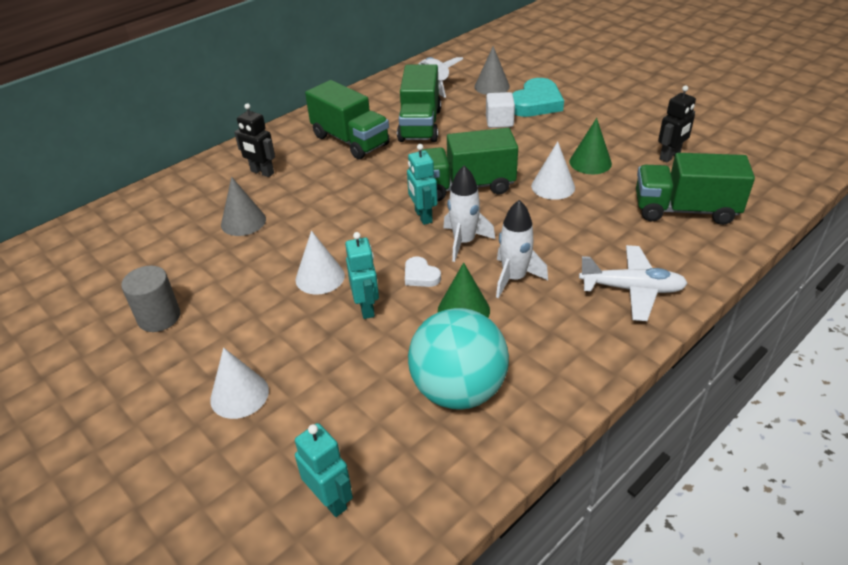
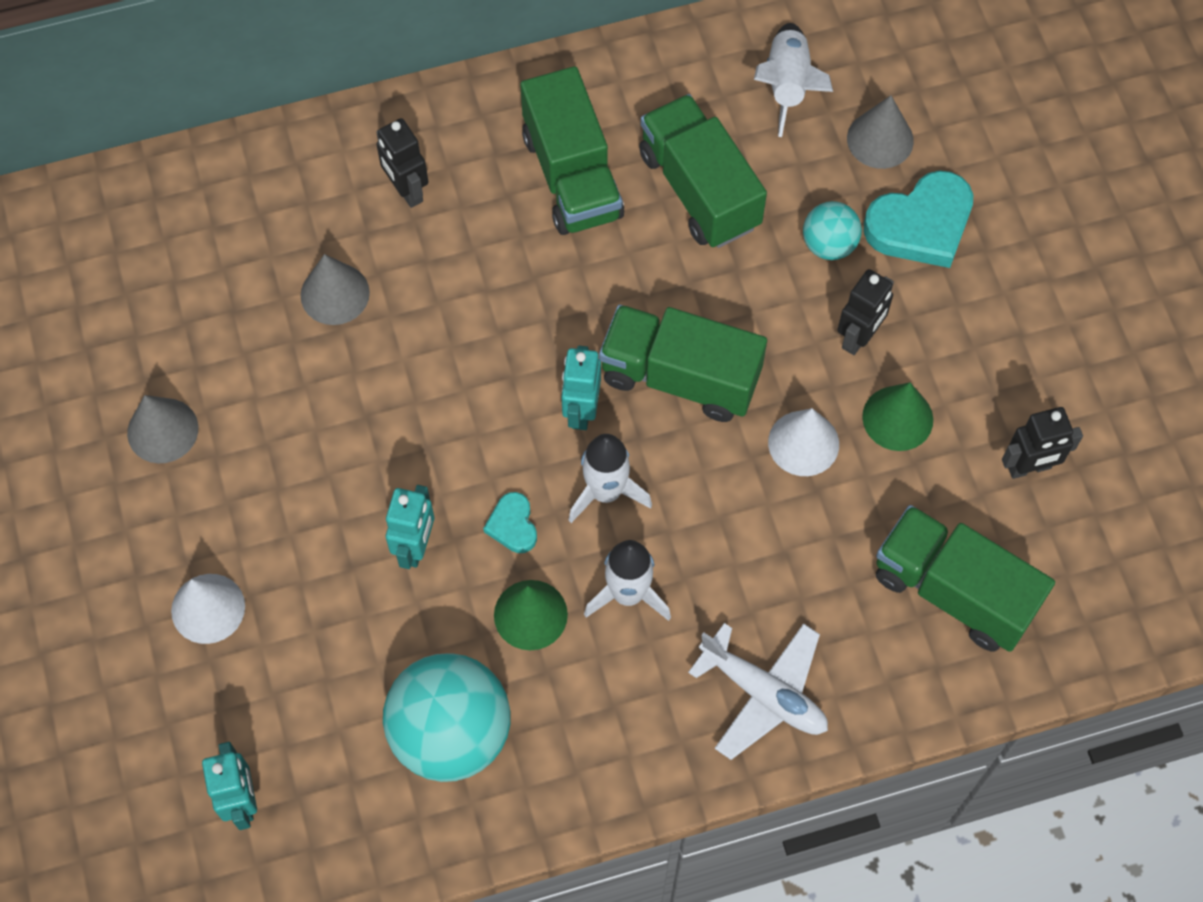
camera: 25 degrees right, 25 degrees up
grey cylinder [121,266,180,332] -> grey cone [127,395,198,463]
white cone [295,231,345,295] -> none
green truck [397,64,441,142] -> green truck turned 120 degrees clockwise [639,94,767,248]
white heart [405,256,441,287] -> turquoise heart [483,492,537,553]
white cube [486,92,515,128] -> turquoise ball [803,201,862,260]
none -> black robot [837,269,894,355]

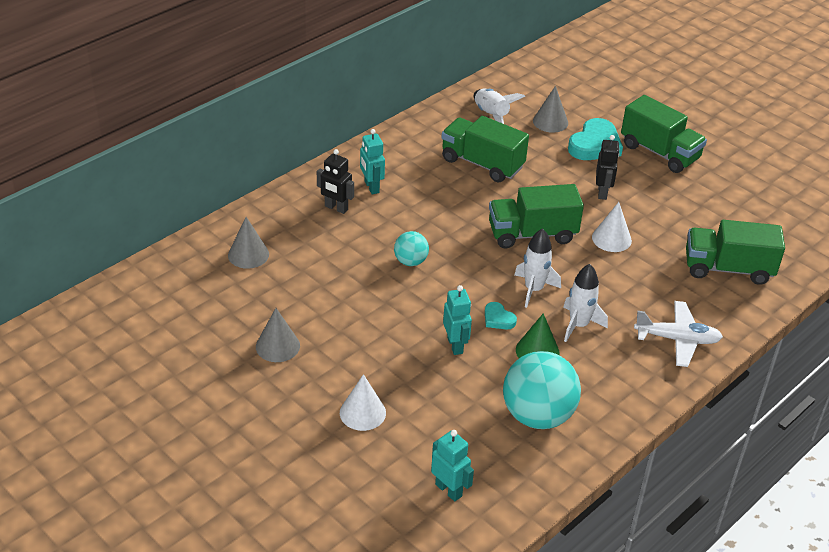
camera: 30 degrees left, 25 degrees down
grey cone [301,254,370,325] -> grey cone moved to [228,217,269,269]
green truck [520,66,624,235] -> green truck moved to [621,95,707,173]
turquoise robot [561,346,601,430] -> turquoise robot moved to [360,129,385,194]
turquoise ball [803,201,862,260] -> turquoise ball moved to [394,231,429,266]
green cone [862,382,933,451] -> none
black robot [1002,407,1083,479] -> none

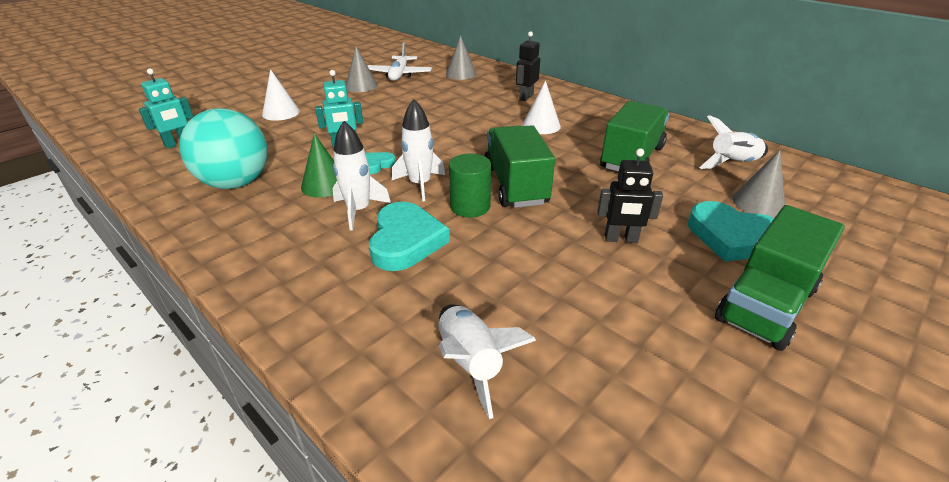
camera: 90 degrees right, 5 degrees down
turquoise robot [360,129,385,194] -> none
turquoise ball [394,231,429,266] -> none
white cone [592,202,632,252] -> white cone moved to [522,80,561,134]
white plane [634,301,723,367] -> white plane moved to [368,42,432,81]
green truck [686,220,785,285] -> white rocket [438,304,536,419]
none -> turquoise heart [369,202,450,271]
none -> green cylinder [449,154,491,217]

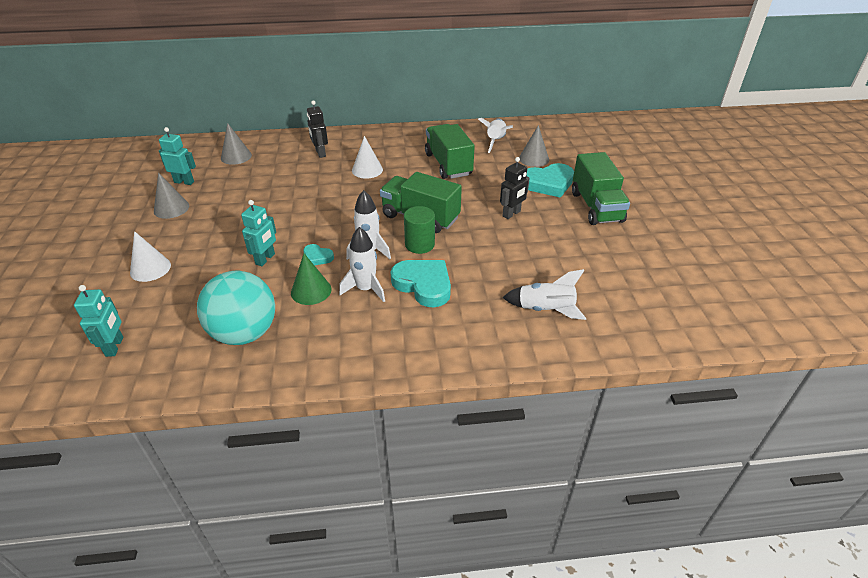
camera: 50 degrees left, 5 degrees up
turquoise heart [366,152,396,174] -> turquoise heart turned 60 degrees counterclockwise [303,244,334,265]
white plane [368,42,432,81] -> turquoise robot [159,127,196,185]

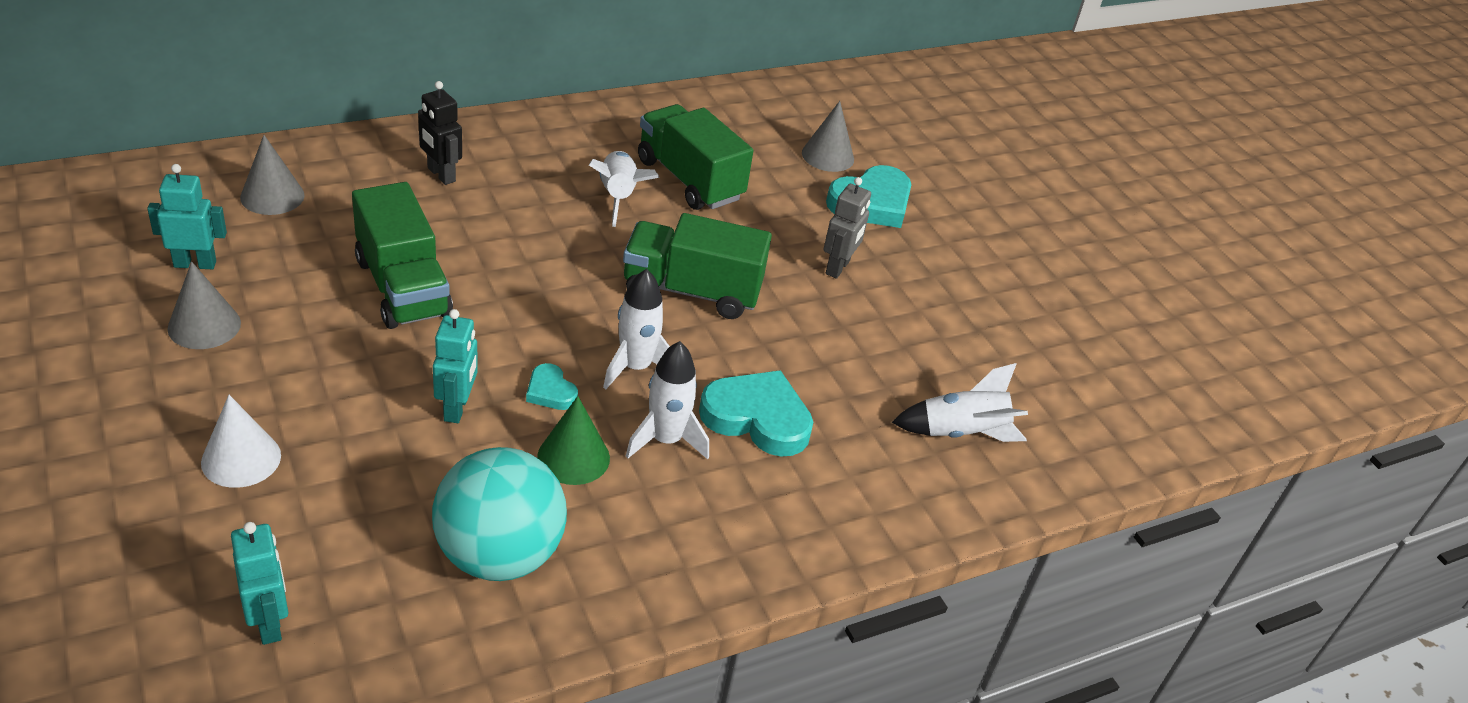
camera: 25 degrees left, 0 degrees up
turquoise heart [303,244,334,265] -> turquoise heart turned 45 degrees clockwise [526,363,578,410]
white cone [352,136,383,178] -> none
green cylinder [404,206,435,254] -> none
white rocket [478,118,513,153] -> white rocket moved to [589,151,659,227]
black robot [500,157,530,219] -> grey robot [824,177,871,279]
green truck [572,152,630,225] -> green truck moved to [352,182,453,329]

